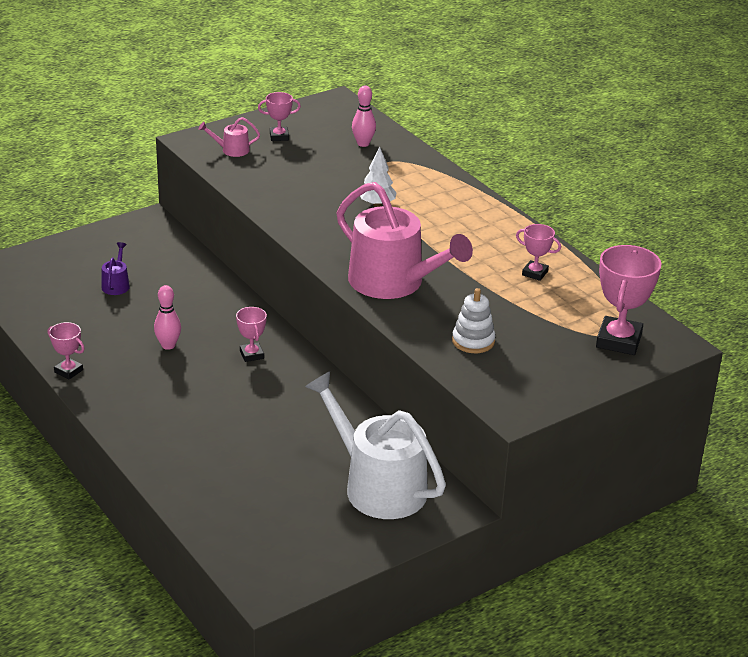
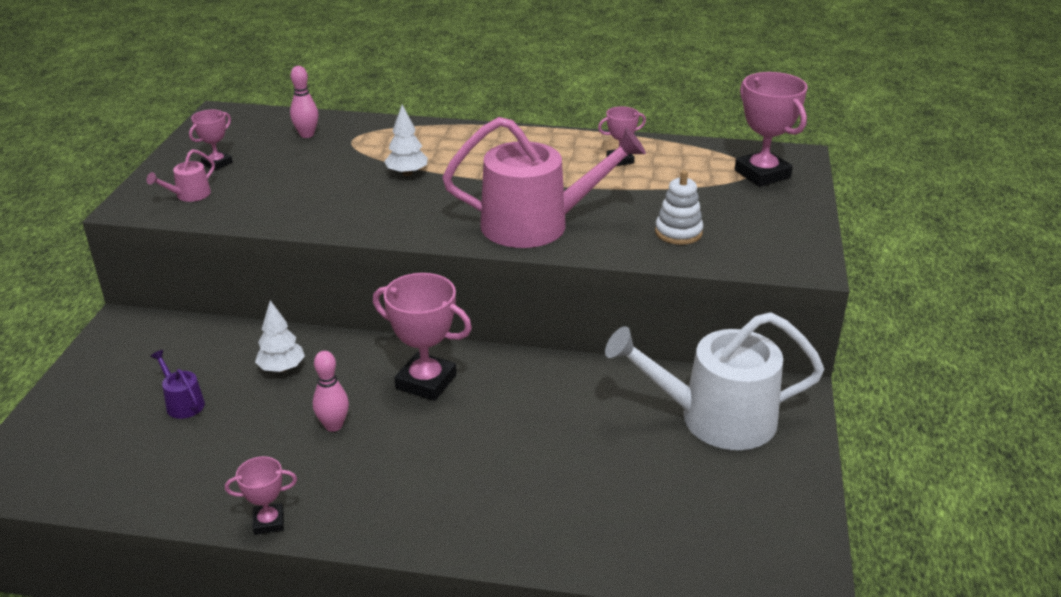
camera: 45 degrees left, 0 degrees up
pink trophy [236,307,267,362] -> pink trophy [373,273,472,401], size x1.84
none -> white tree [255,300,305,372]

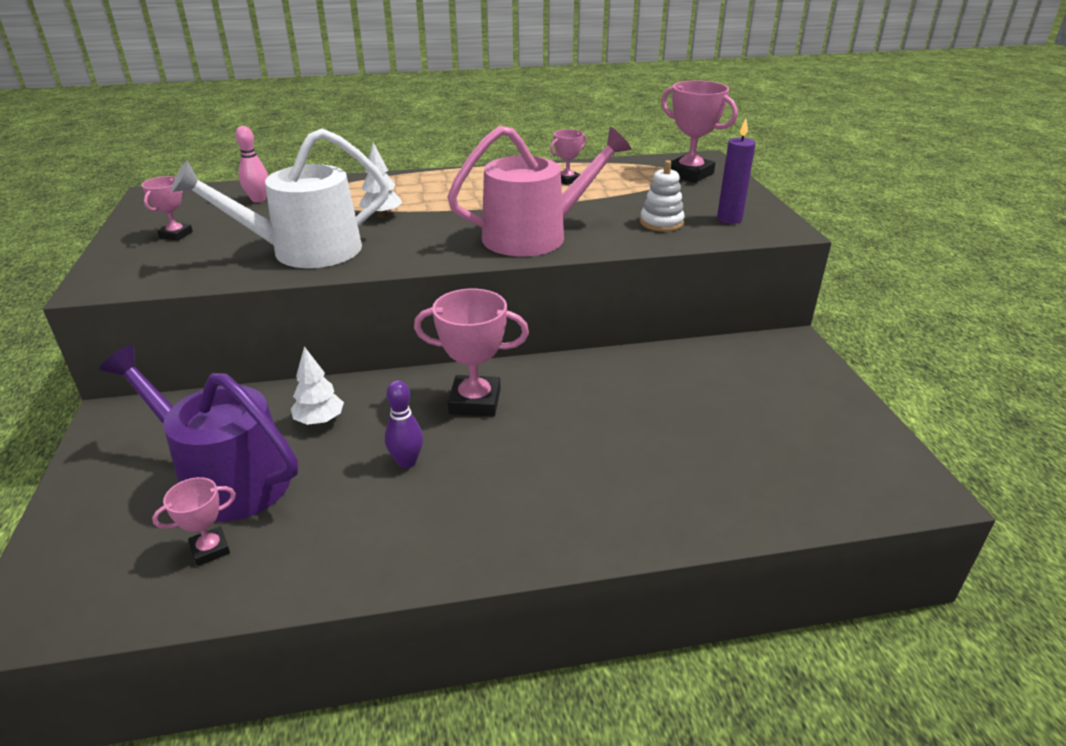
camera: 20 degrees left, 0 degrees up
pink watering can [147,149,215,202] -> none
purple watering can [150,350,205,419] -> purple watering can [99,345,298,522], size x2.46
pink trophy [225,456,297,535] -> pink trophy moved to [152,477,236,566]
pink bowling pin [313,351,349,432] -> purple bowling pin [385,380,423,468]
white watering can [605,312,825,450] -> white watering can moved to [171,128,389,268]
none -> purple candle [717,119,756,224]

